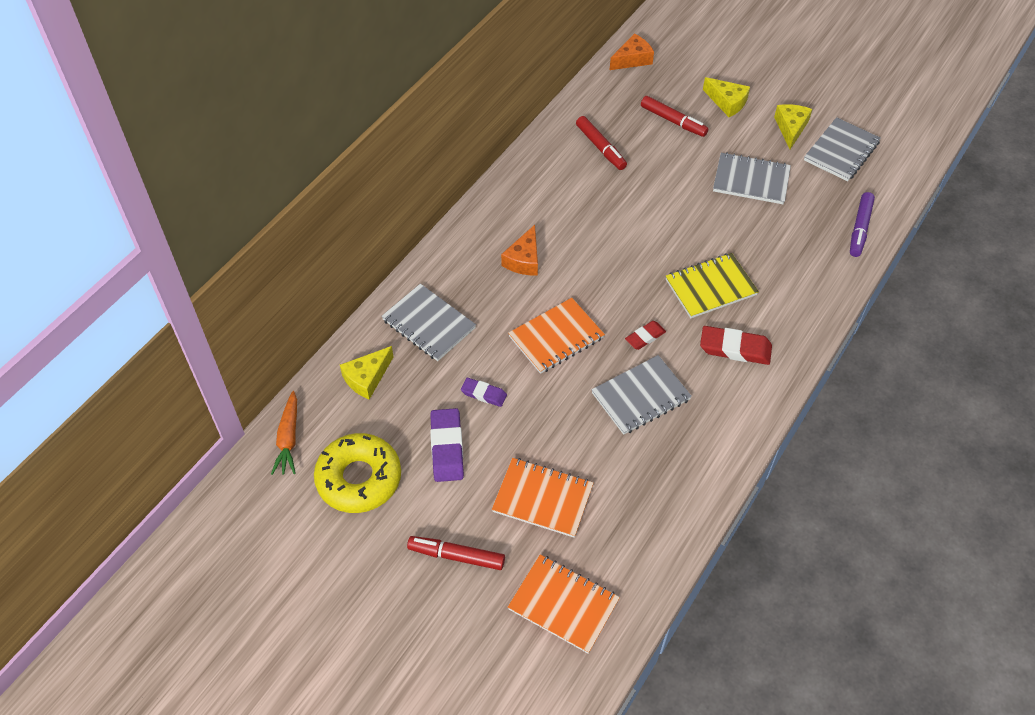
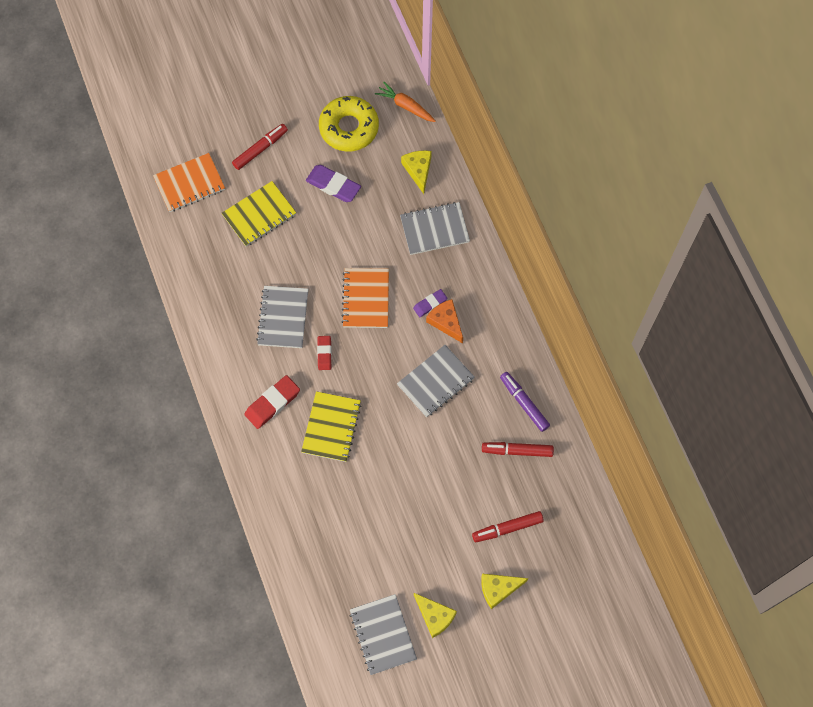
camera: 125 degrees right, 15 degrees up
purple eraser [461,378,507,407] -> purple eraser moved to [413,289,447,317]
orange notebook [492,458,594,538] -> yellow notebook [221,181,296,246]
orange cheese [610,34,654,70] -> none
grey notebook [713,152,791,204] -> grey notebook moved to [397,345,475,417]
purple marker [850,192,875,257] -> purple marker moved to [500,372,550,432]

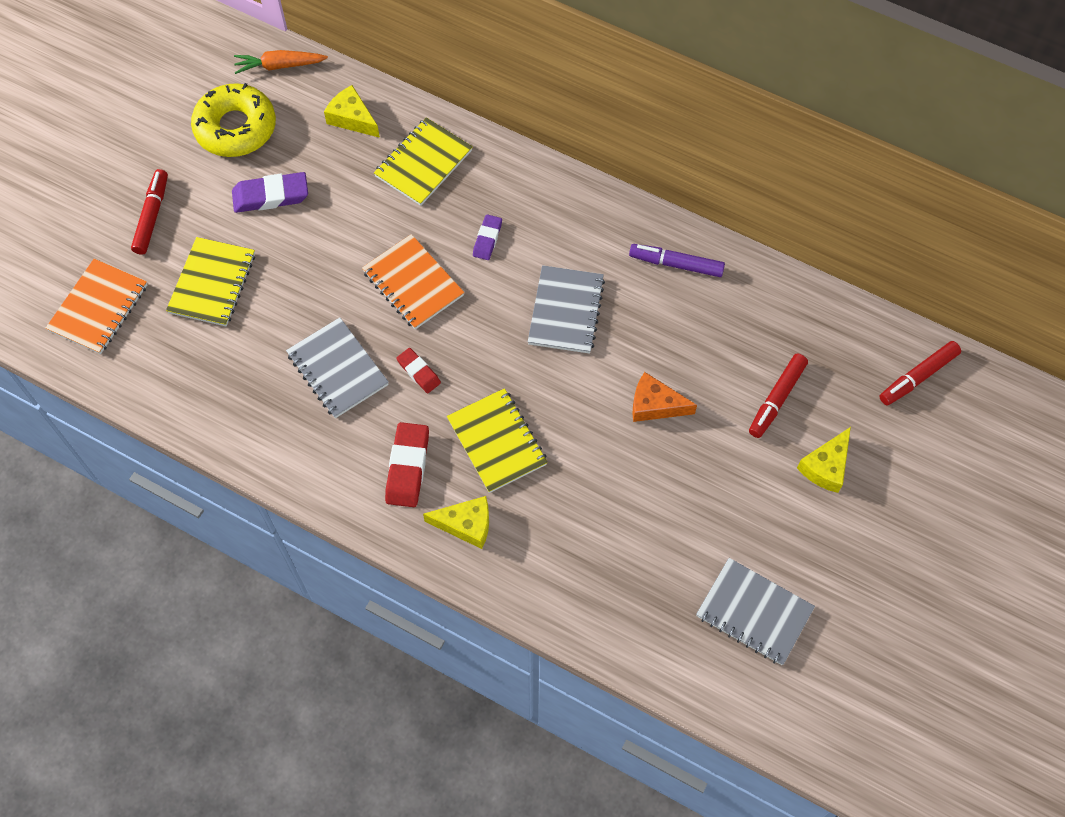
camera: 40 degrees left, 5 degrees down
grey notebook [400,202,470,255] -> yellow notebook [374,117,473,206]
yellow cheese [414,593,457,638] -> yellow cheese moved to [423,496,489,549]
orange cheese [426,299,463,343] -> orange cheese moved to [632,372,697,422]
red marker [482,442,554,457] -> red marker moved to [880,341,961,405]

